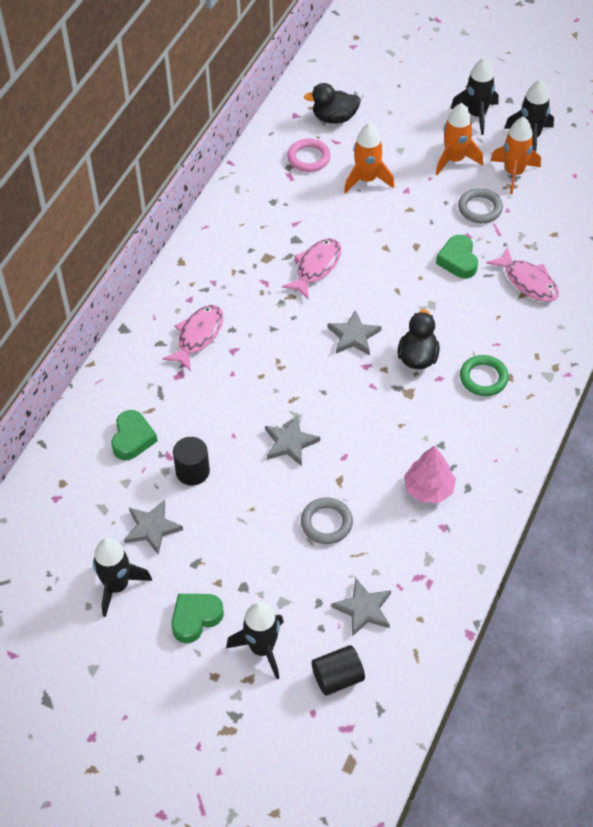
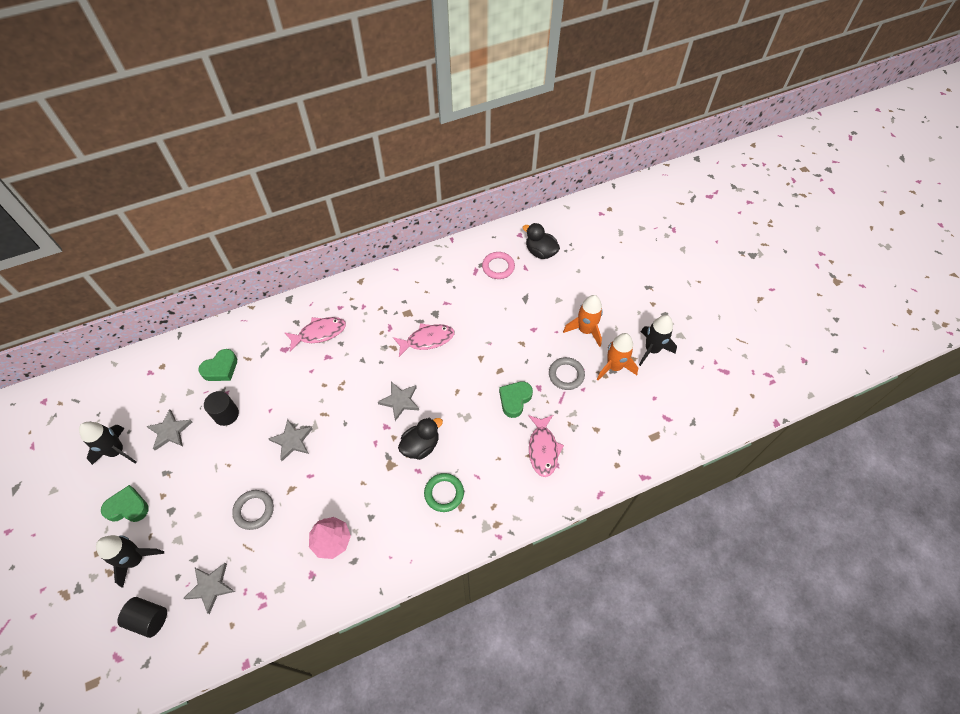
camera: 40 degrees right, 5 degrees up
orange rocket [344,123,394,194] -> none
black rocket [451,58,499,135] -> none

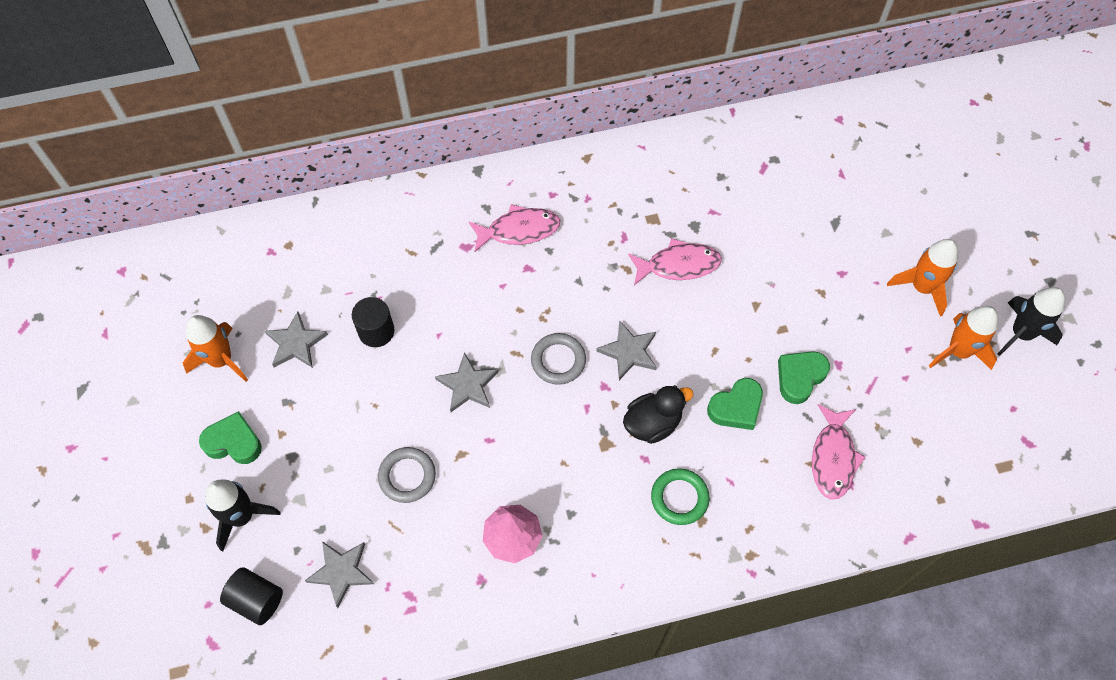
camera: 10 degrees right, 5 degrees up
black rocket [79,422,137,465] -> orange rocket [183,315,248,382]
green heart [198,349,237,381] -> green heart moved to [707,378,763,430]
pink ring [482,252,515,279] -> none
black duck [522,223,560,259] -> none
grey ring [549,357,585,390] -> grey ring moved to [531,333,586,385]

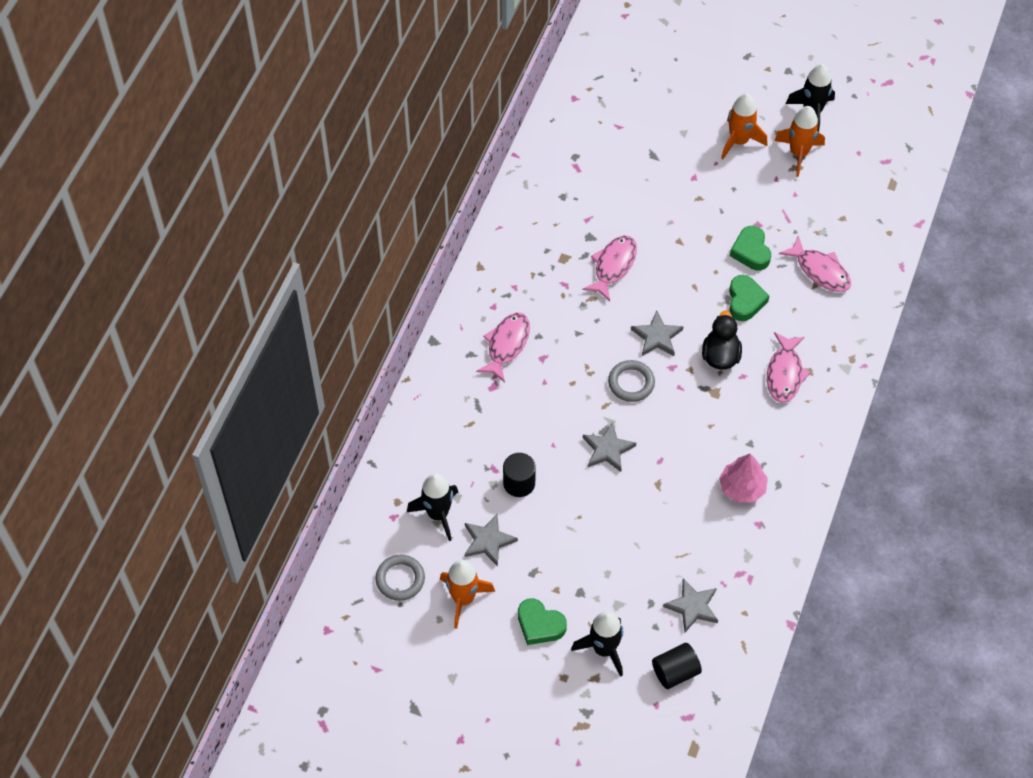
camera: 55 degrees left, 5 degrees down
green heart [199,411,262,464] -> green heart turned 105 degrees counterclockwise [518,598,567,645]
grey ring [378,447,436,503] -> grey ring moved to [375,555,425,601]
green ring [651,468,710,525] -> pink fish [767,332,811,403]
none -> black rocket [407,473,458,541]

